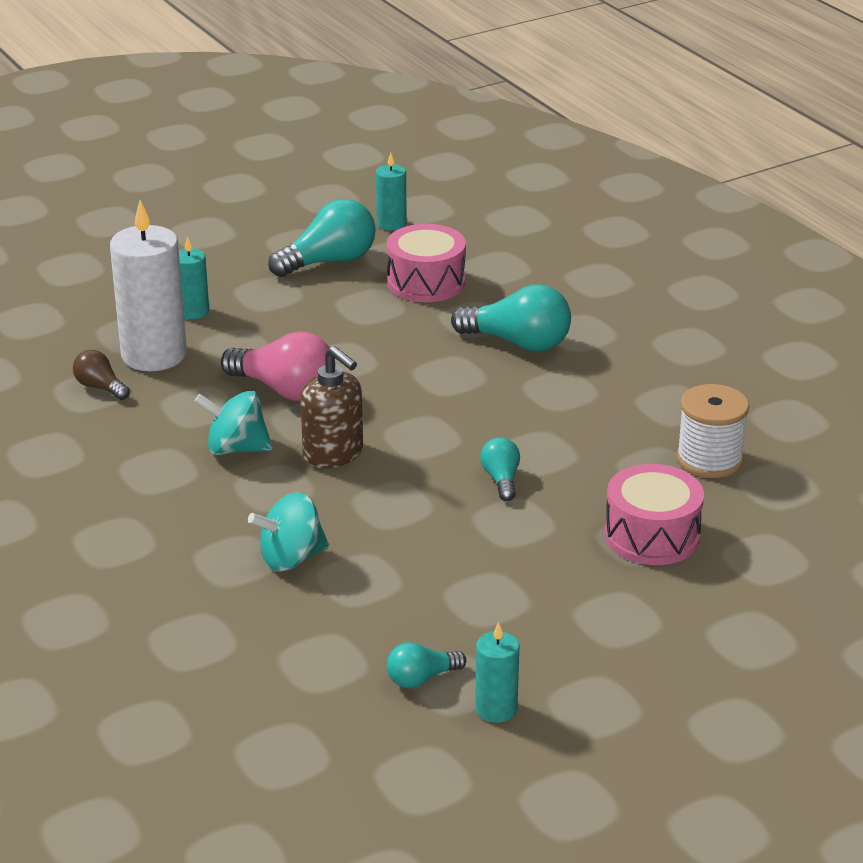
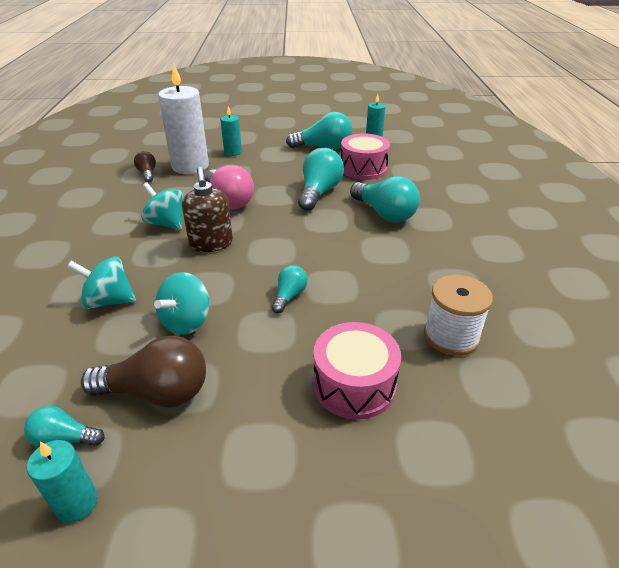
camera: 30 degrees right, 5 degrees up
none -> brown light bulb [81,336,206,407]
none -> turquoise spinning top [154,272,209,335]
none -> turquoise light bulb [298,148,344,211]

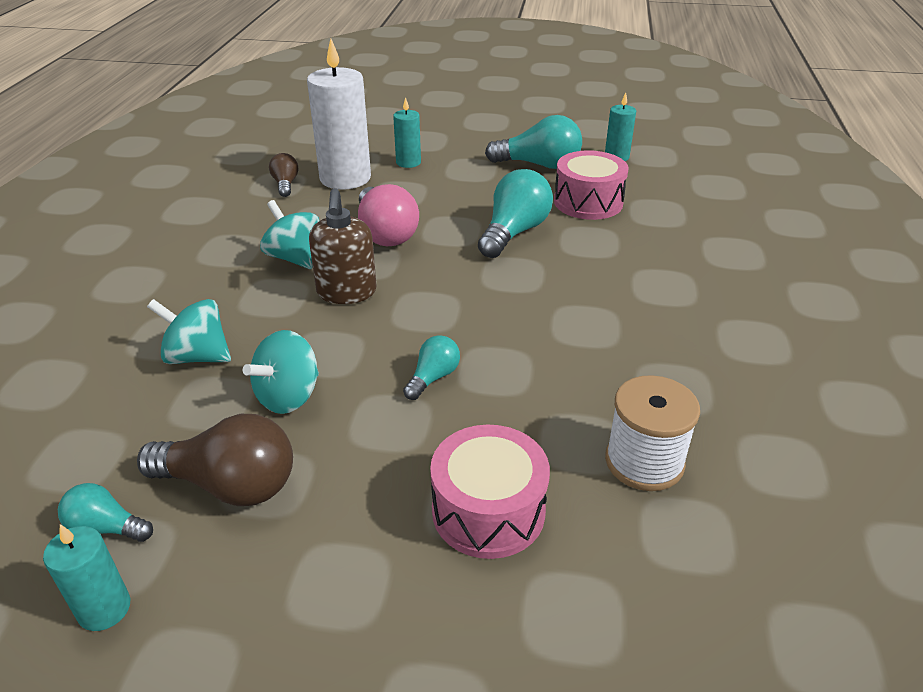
camera: 10 degrees right, 0 degrees up
turquoise light bulb [350,176,420,222] -> none

